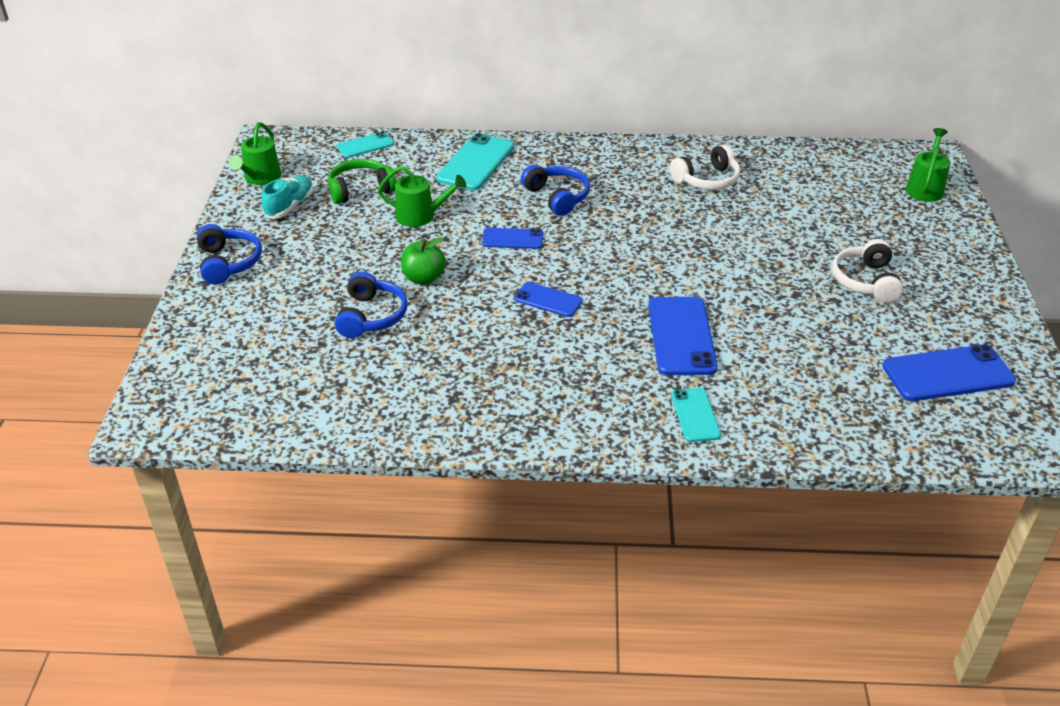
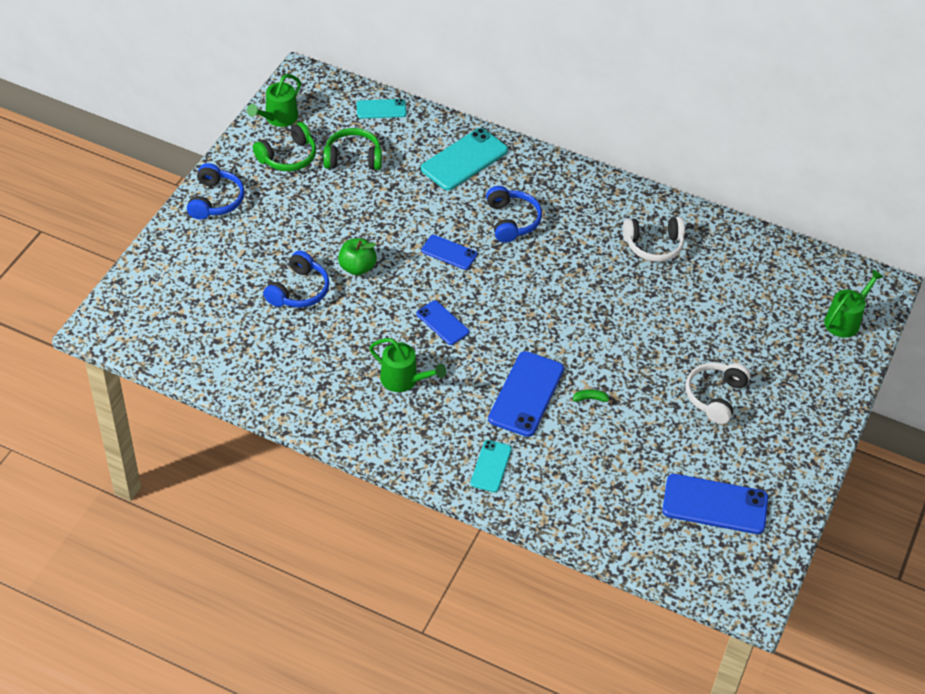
camera: 20 degrees right, 10 degrees up
turquoise shoe [261,175,314,218] -> green headphones [253,122,316,171]
green watering can [378,166,466,227] -> green watering can moved to [369,338,446,392]
none -> green banana [573,389,613,404]

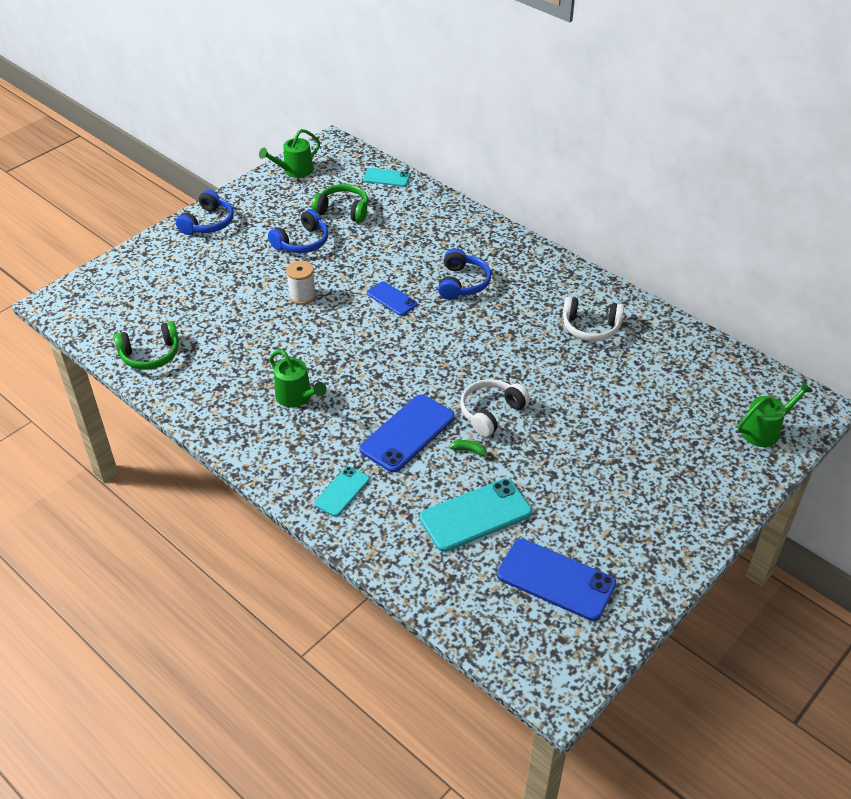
camera: 20 degrees right, 5 degrees down
green headphones [253,122,316,171] -> green headphones moved to [114,321,179,370]
blue headphones [263,250,330,308] -> blue headphones moved to [268,209,328,253]
green apple [338,238,377,275] -> white spool [286,261,316,305]
blue phone [416,301,469,345] -> none
turquoise phone [421,128,508,190] -> turquoise phone moved to [420,478,532,552]
white headphones [686,362,751,424] -> white headphones moved to [460,379,530,437]

